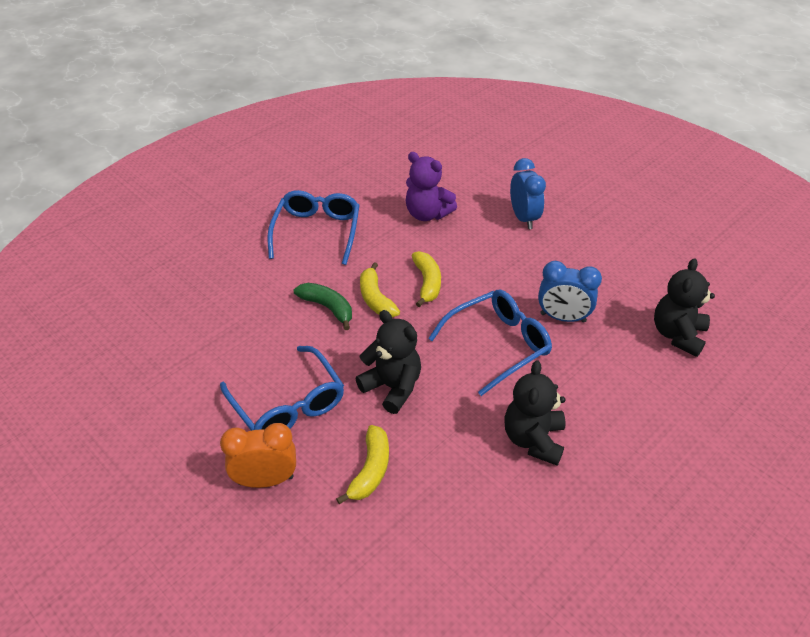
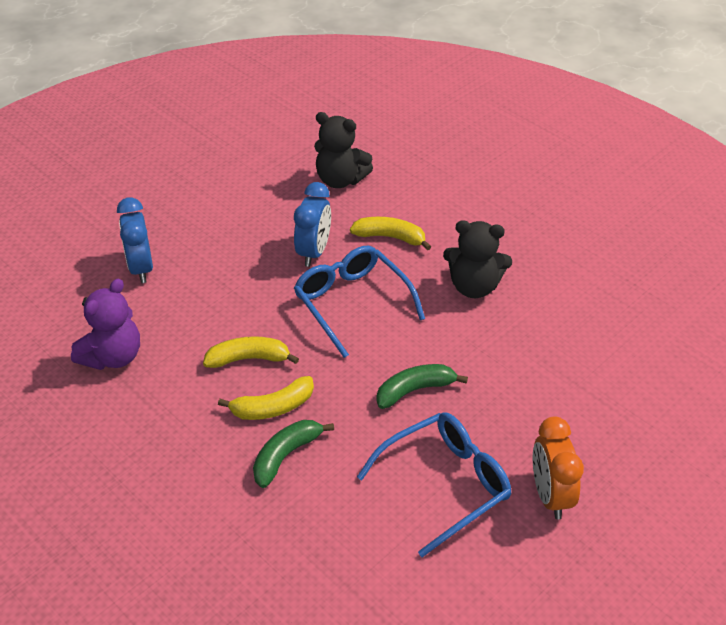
camera: 90 degrees left, 0 degrees up
blue glasses [267,190,360,265] -> none
yellow banana [336,425,389,504] -> yellow banana moved to [350,217,431,251]
black teddy bear [355,310,421,414] -> green banana [376,364,468,409]
blue clock [510,158,546,229] -> blue clock turned 90 degrees counterclockwise [117,197,153,283]

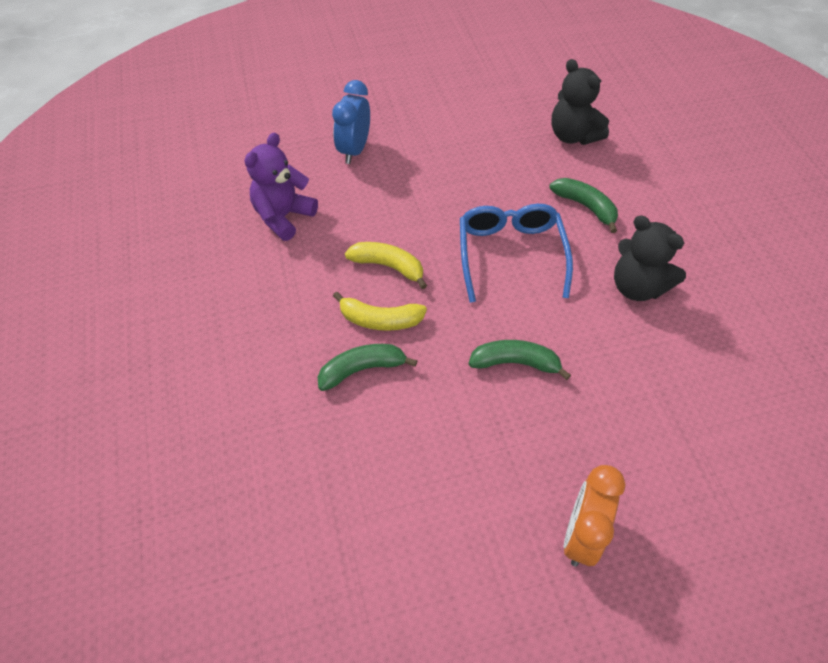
camera: 30 degrees right, 10 degrees up
purple teddy bear [71,279,140,370] -> purple teddy bear turned 150 degrees clockwise [244,132,318,241]
blue clock [294,182,331,267] -> none
yellow banana [350,217,431,251] -> green banana [549,178,618,233]
blue glasses [357,412,511,557] -> none

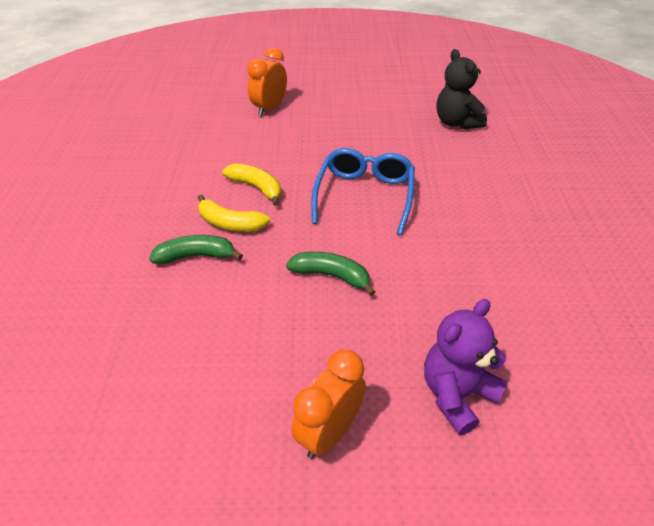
camera: 15 degrees right, 10 degrees down
purple teddy bear [244,132,318,241] -> purple teddy bear moved to [424,299,508,435]
blue clock [332,80,370,164] -> orange clock [247,47,287,116]
green banana [549,178,618,233] -> none
black teddy bear [614,215,686,301] -> none

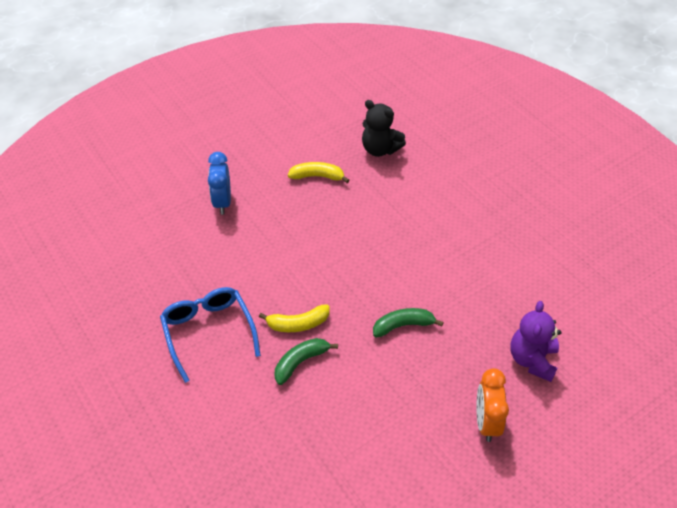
camera: 35 degrees left, 5 degrees up
yellow banana [222,163,281,206] -> yellow banana moved to [288,162,349,183]
orange clock [247,47,287,116] -> blue clock [208,152,231,215]
blue glasses [311,148,415,235] -> blue glasses moved to [160,287,261,383]

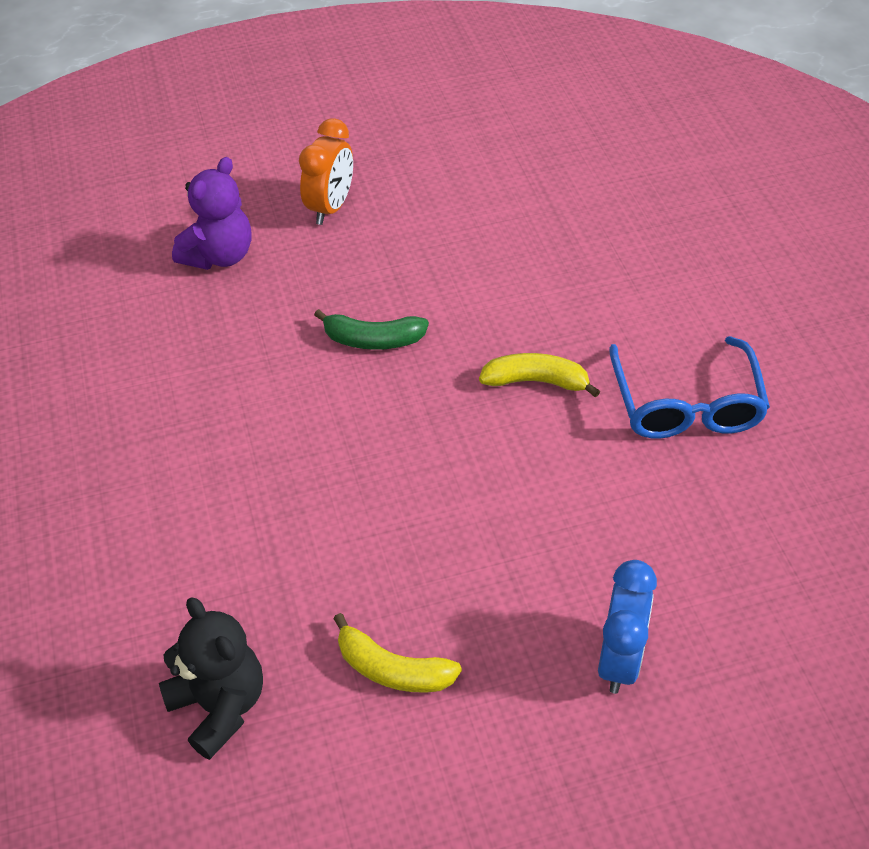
camera: 160 degrees left, 0 degrees up
green banana [275,338,338,385] -> none

